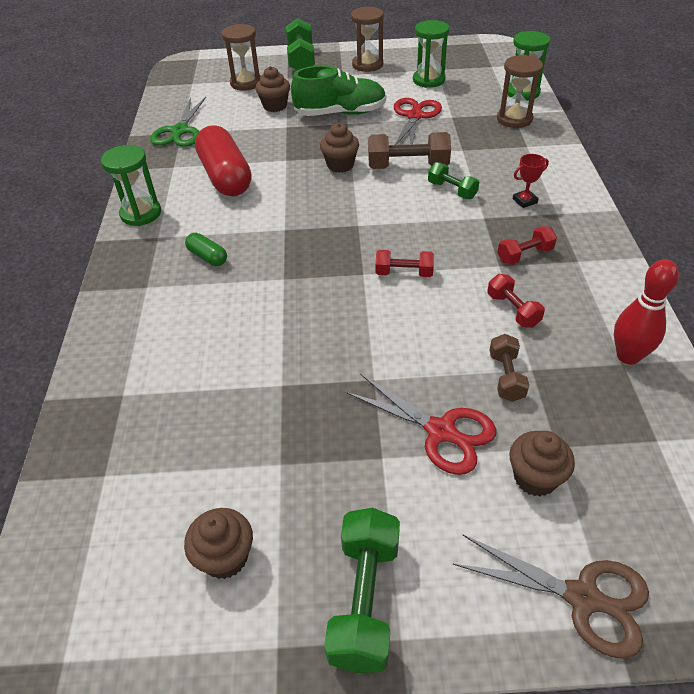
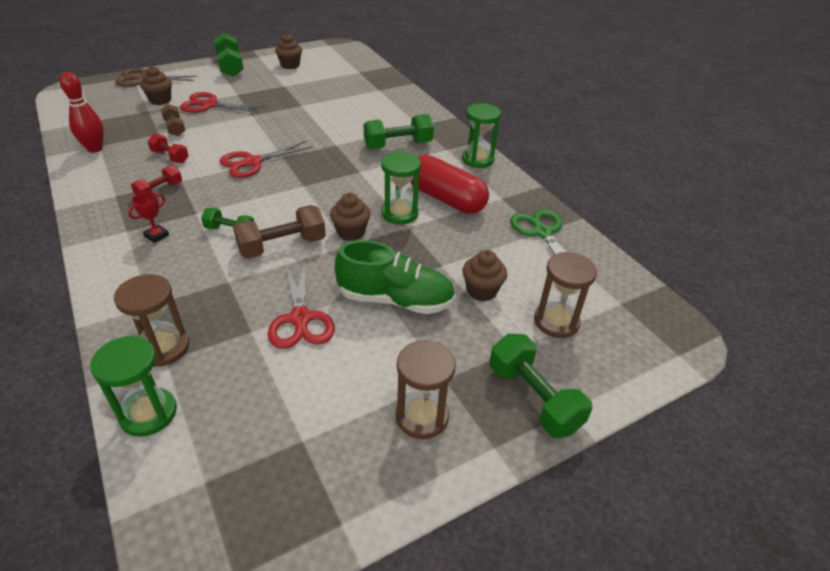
camera: 150 degrees right, 5 degrees down
green capsule [185,233,227,266] -> green dumbbell [364,114,434,149]
green shoe [291,66,386,116] -> green shoe turned 135 degrees counterclockwise [335,240,455,314]
red dumbbell [375,250,434,277] -> red scissors [220,141,313,178]
green hourglass [413,20,449,88] -> green hourglass moved to [381,151,421,224]

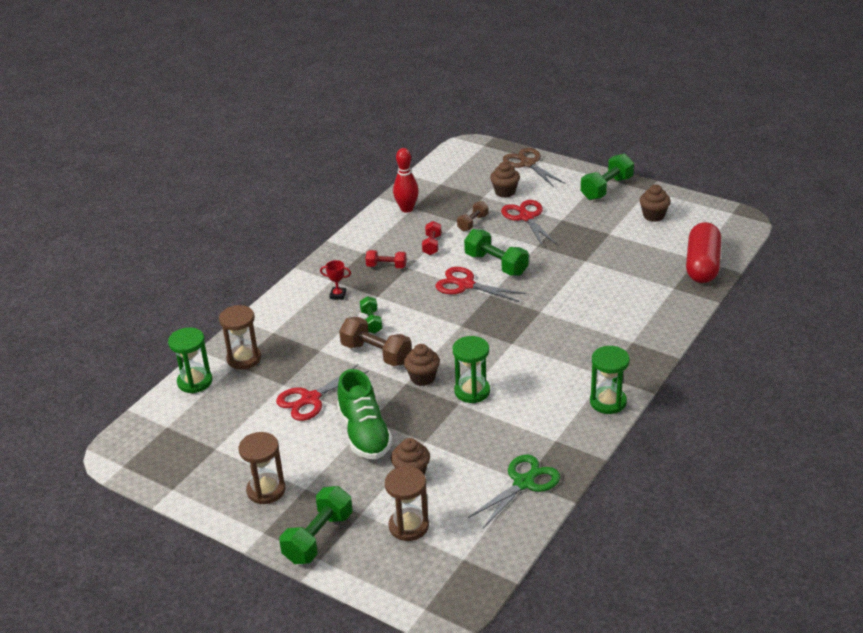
camera: 65 degrees right, 5 degrees down
green dumbbell [364,114,434,149] -> green dumbbell moved to [464,229,529,276]
red capsule [411,155,489,214] -> red capsule moved to [686,222,721,283]

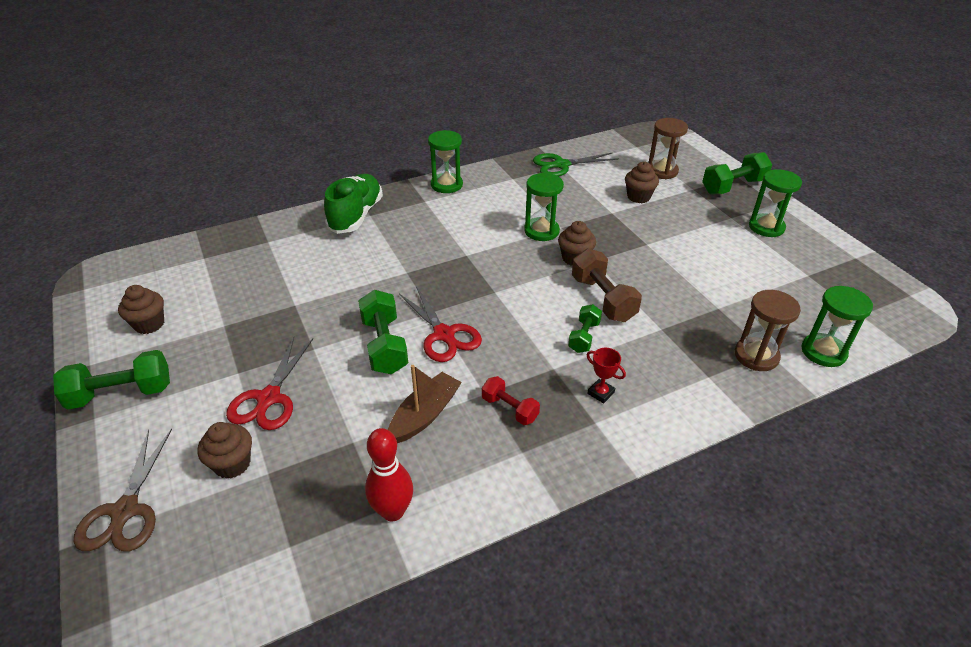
camera: 150 degrees left, 5 degrees up
brown hourglass [239,432,286,504] -> green hourglass [749,169,802,237]
red scissors [276,364,369,421] -> none
green shoe [337,369,393,459] -> green shoe moved to [324,174,383,234]
red dumbbell [422,221,441,255] -> brown boat [388,365,462,443]
brown dumbbell [457,201,488,231] -> none
red capsule [686,222,721,283] -> none

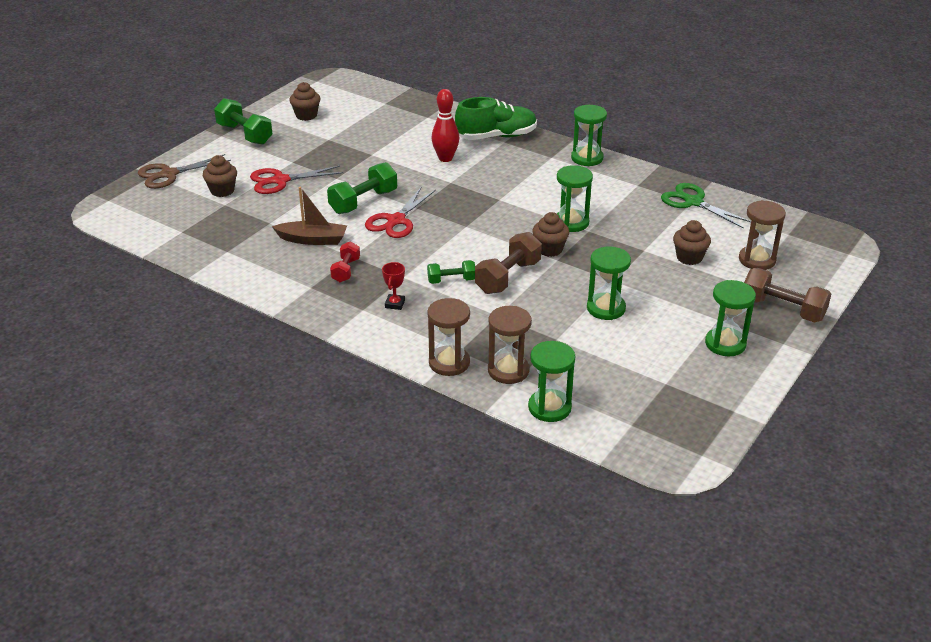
camera: 60 degrees right, 5 degrees down
red bowling pin [365,428,413,521] -> red bowling pin moved to [431,89,459,162]
green dumbbell [702,152,773,194] -> brown dumbbell [744,268,831,323]
none -> brown hourglass [427,298,470,376]
none -> green hourglass [587,246,631,320]

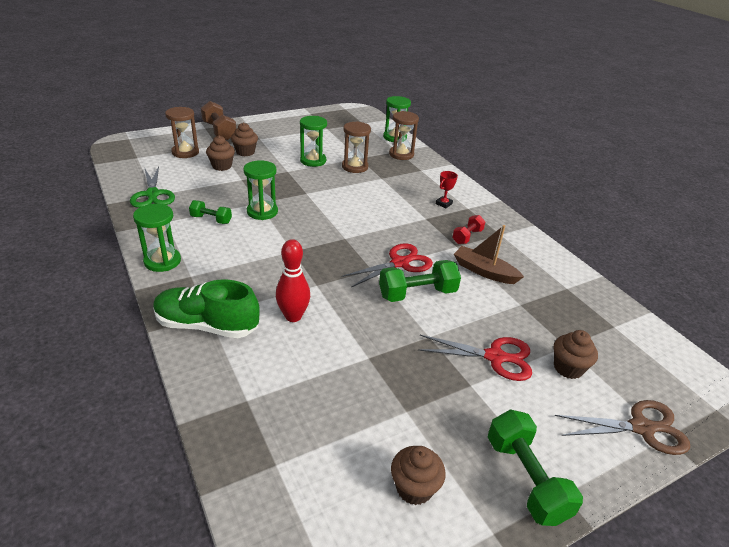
camera: 155 degrees left, 0 degrees up
green dumbbell [427,260,475,284] -> green dumbbell moved to [189,200,232,224]
brown hourglass [427,298,470,376] -> brown hourglass moved to [342,121,371,173]
brown dumbbell [475,232,542,294] -> none
brown cupcake [532,212,569,257] -> brown cupcake moved to [231,123,258,156]
green hourglass [705,280,756,356] -> none

